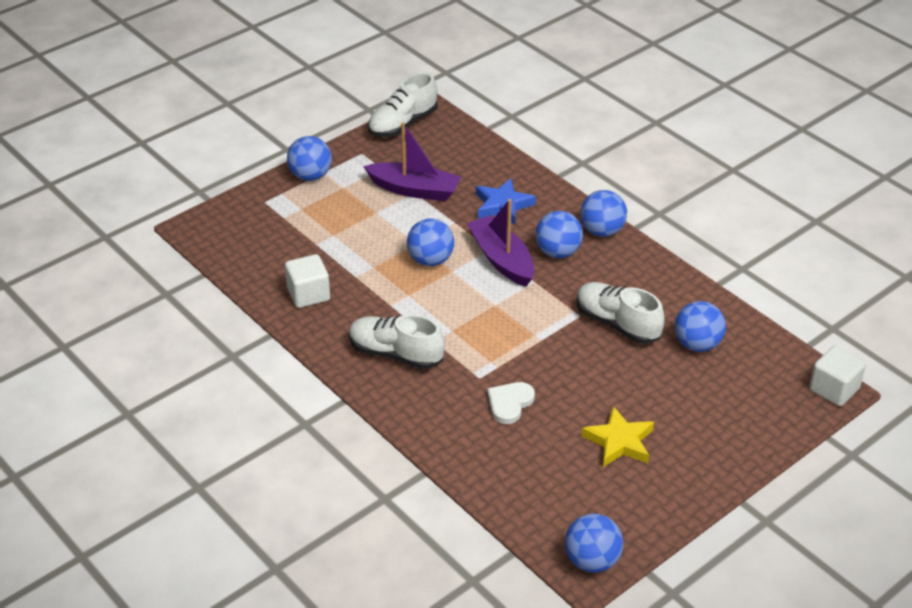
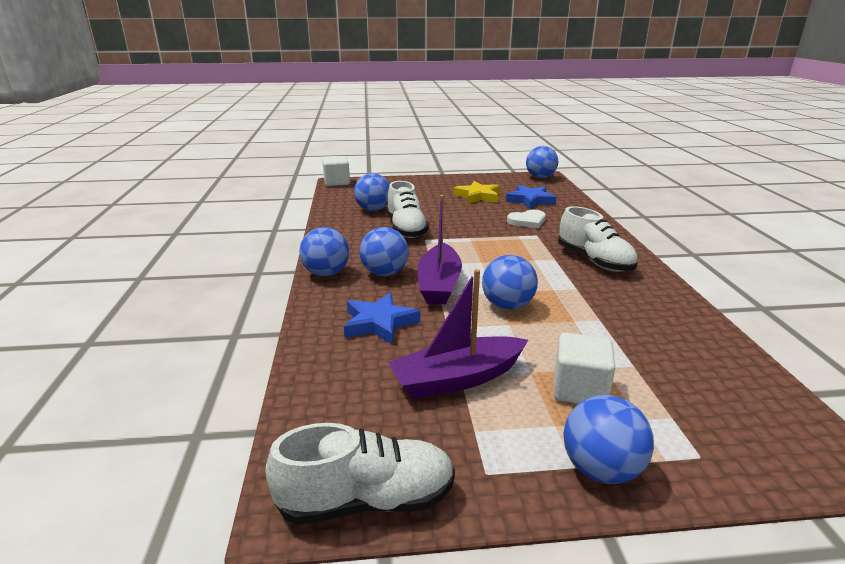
camera: 145 degrees left, 15 degrees down
white cube [285,254,330,308] -> white cube moved to [553,333,615,404]
purple boat [363,122,461,201] -> purple boat turned 75 degrees counterclockwise [388,269,528,399]
none -> blue star [506,185,557,209]

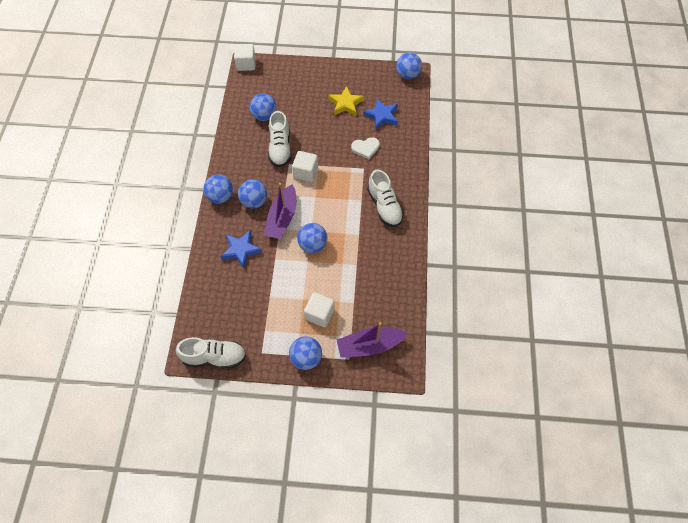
camera: 10 degrees right, 35 degrees up
purple boat [388,269,528,399] -> purple boat moved to [337,322,408,358]
none -> white cube [292,151,318,182]

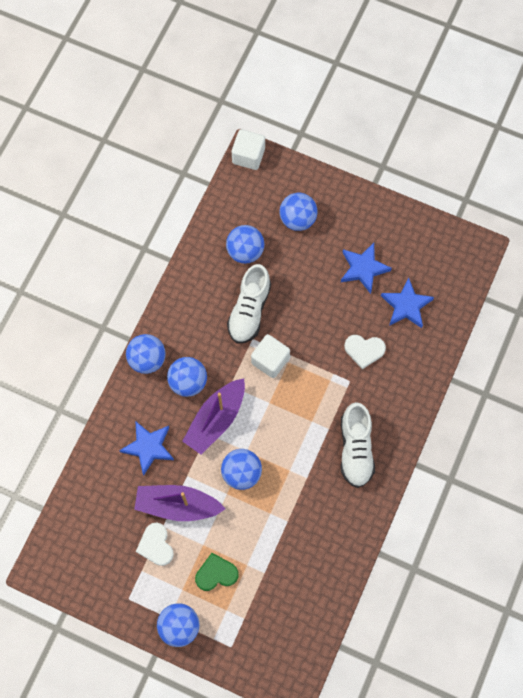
camera: 20 degrees right, 10 degrees up
white shoe [176,337,246,368] -> none
white cube [304,292,335,327] -> green heart [195,553,239,591]
yellow star [328,86,364,116] -> blue star [341,243,392,294]
purple boat [337,322,408,358] -> purple boat moved to [134,485,225,521]
blue ball [396,52,422,79] -> blue ball moved to [279,193,318,231]
none -> white heart [136,523,174,566]

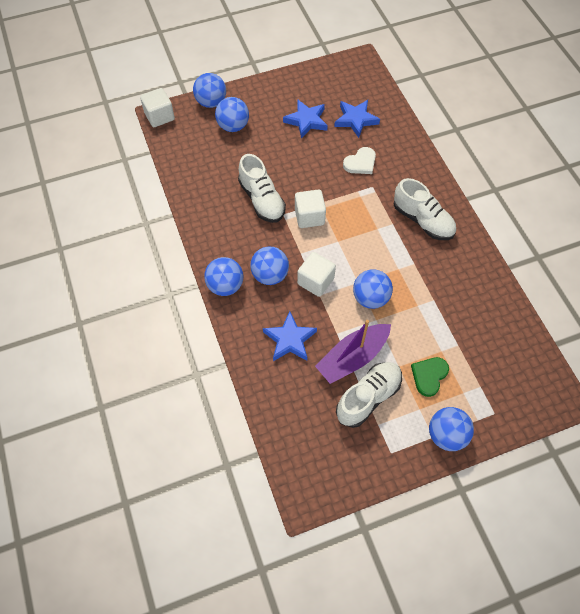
camera: 45 degrees left, 10 degrees down
white heart [136,523,174,566] -> white shoe [336,362,402,428]
purple boat [182,378,245,454] -> white cube [297,252,336,297]
blue ball [226,225,264,264] -> blue ball moved to [193,73,226,108]

